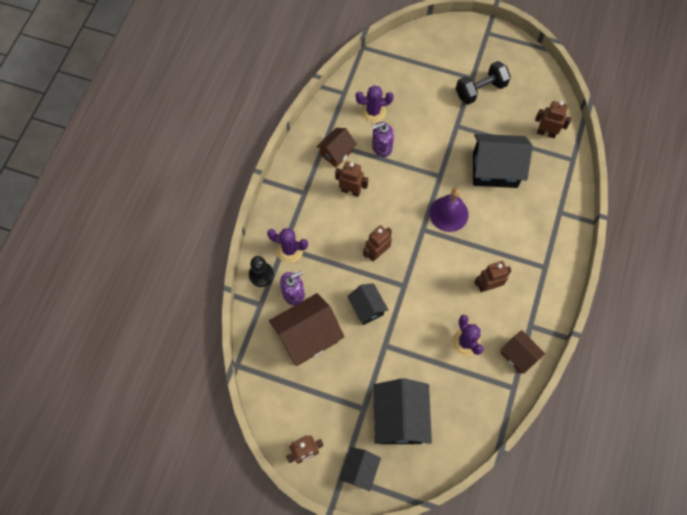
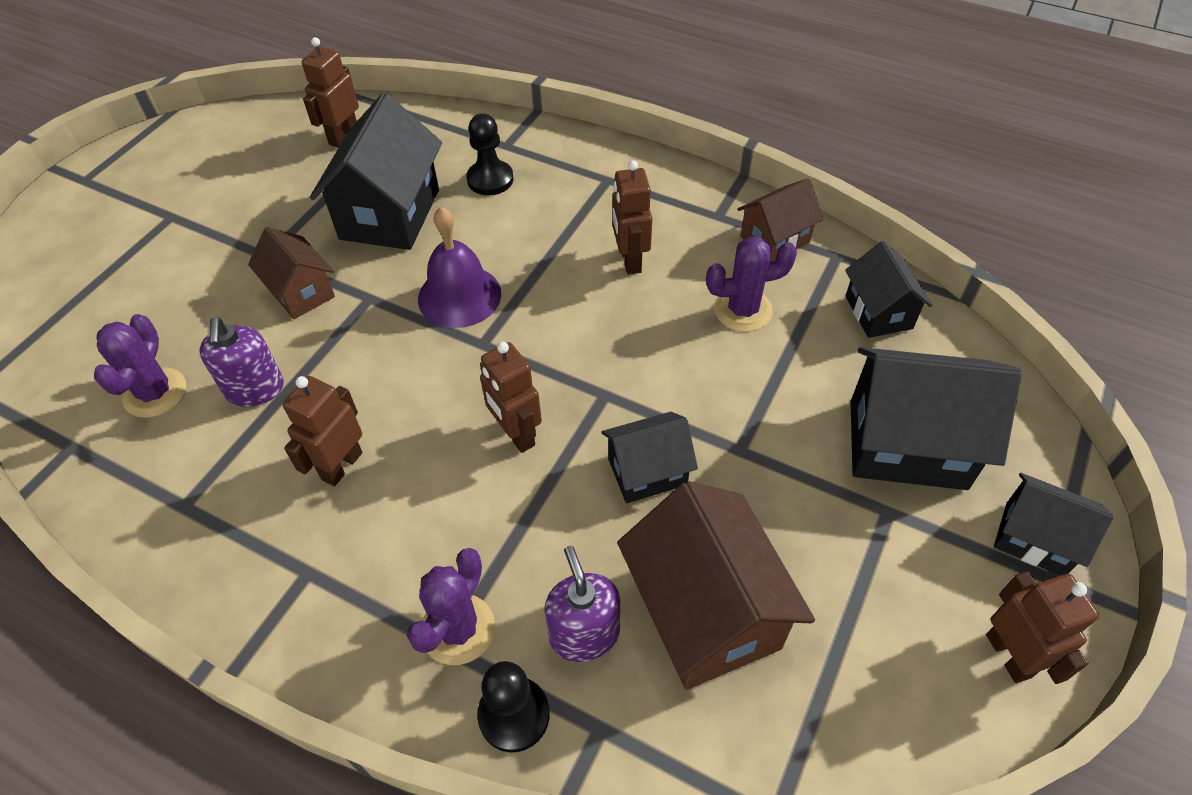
camera: 80 degrees left, 15 degrees down
brown house [317,128,356,168] -> brown house moved to [248,227,335,319]
black dumbbell [456,61,511,105] -> none
none -> black pawn [466,114,514,196]
none -> black house [845,241,932,338]

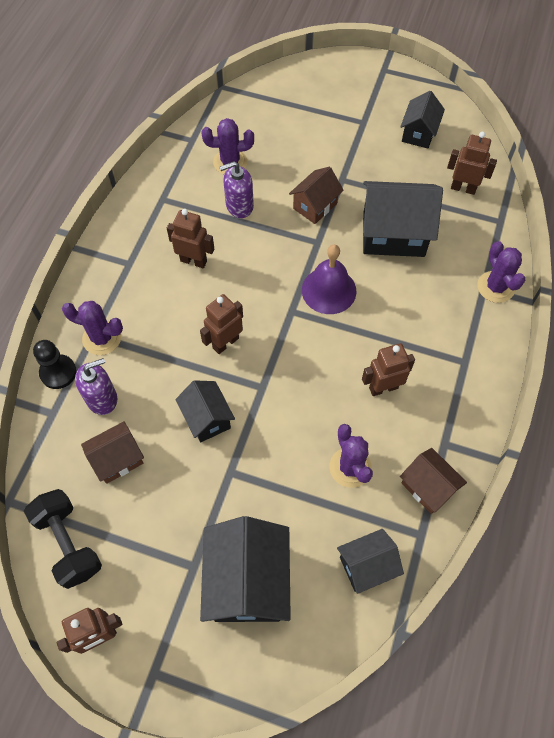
camera: 80 degrees right, 10 degrees up
black pawn [466,114,514,196] -> none
brown house [617,481,815,690] -> brown house [81,421,144,484], size x0.58
black house [994,473,1114,575] -> black house moved to [400,91,445,149]
none -> black dumbbell [24,489,102,589]
none -> purple cactus [477,241,525,303]

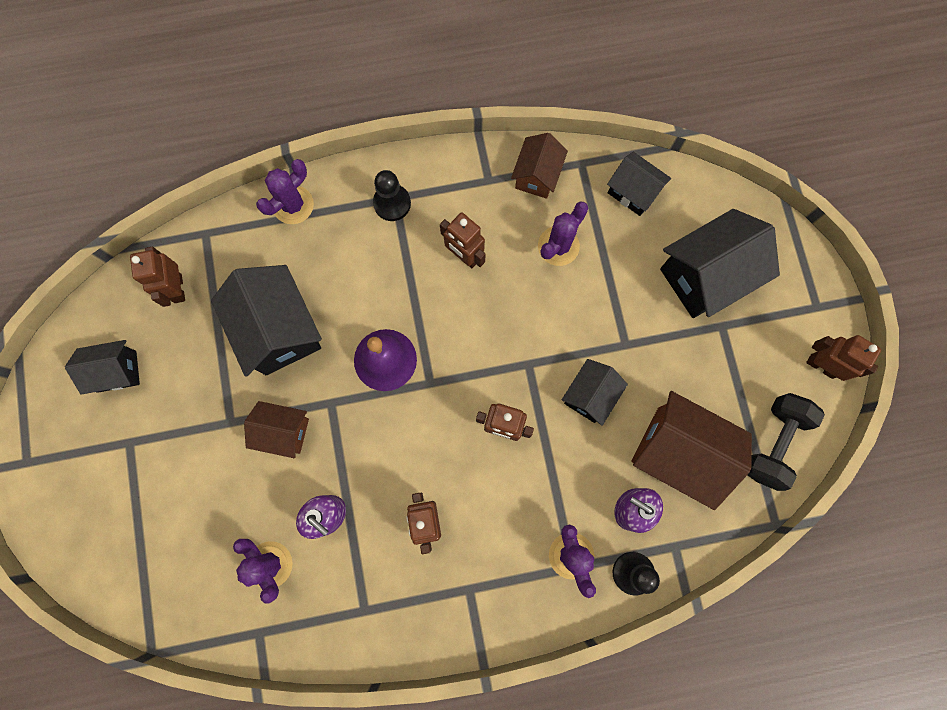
camera: 120 degrees left, 15 degrees up
brown house [81,421,144,484] -> brown house [631,391,752,510], size x1.73
none -> black pawn [373,170,411,221]

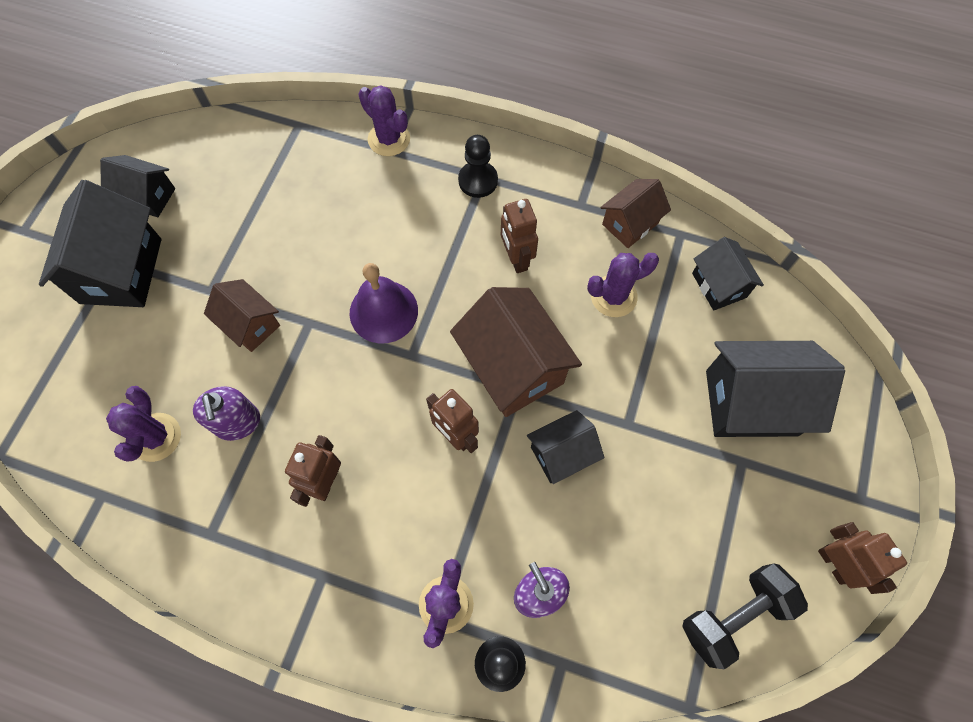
camera: 30 degrees right, 10 degrees down
brown robot [130,247,185,307] -> none
black house [211,265,322,377] -> black house moved to [39,180,161,307]
purple cactus [256,159,314,224] -> purple cactus turned 60 degrees clockwise [358,85,410,156]
brown house [631,391,752,510] -> brown house moved to [450,287,582,417]

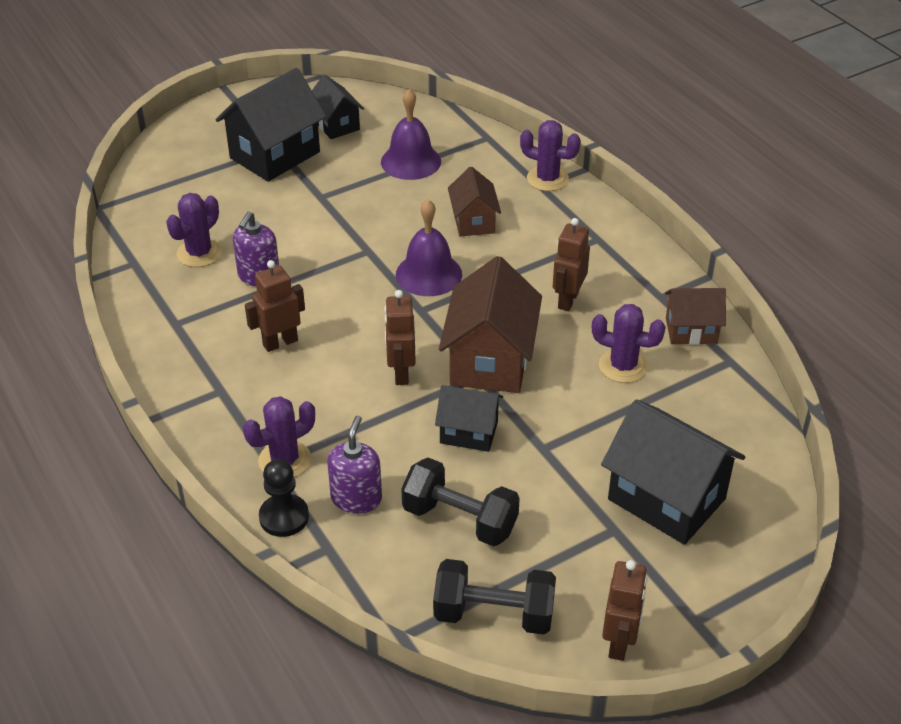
camera: 40 degrees right, 25 degrees down
brown house [204,279,280,352] -> brown house moved to [448,167,501,236]
purple cactus [358,85,410,156] -> purple cactus turned 60 degrees counterclockwise [520,120,581,191]
black pawn [458,135,498,198] -> none
black house [692,237,764,311] -> none
none -> purple bell [381,89,441,180]
none -> black dumbbell [401,458,520,546]

